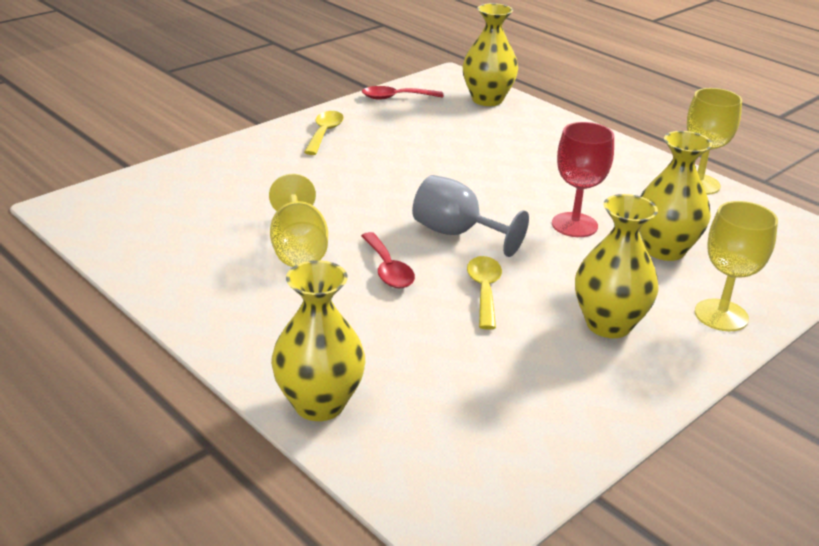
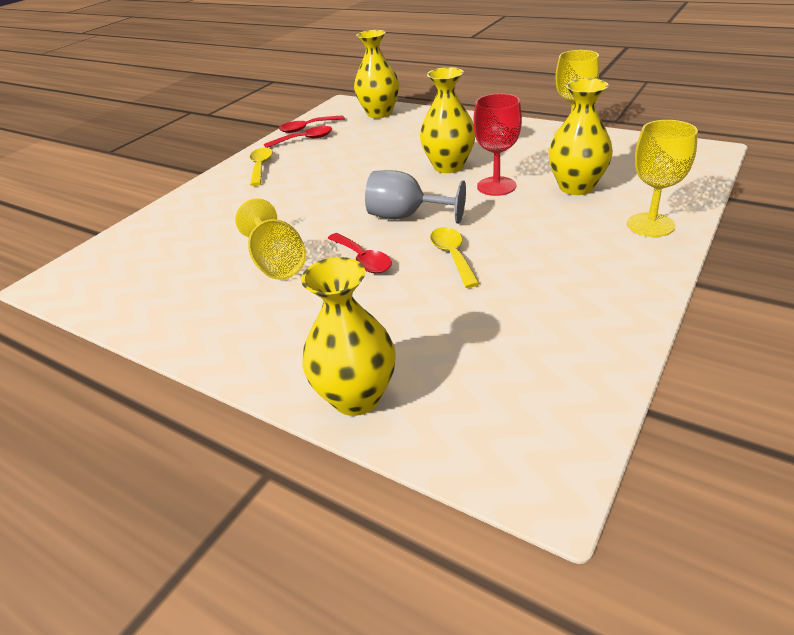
camera: 10 degrees left, 5 degrees up
yellow vase [575,194,659,338] -> yellow vase moved to [420,67,475,173]
none -> red spoon [264,126,332,148]

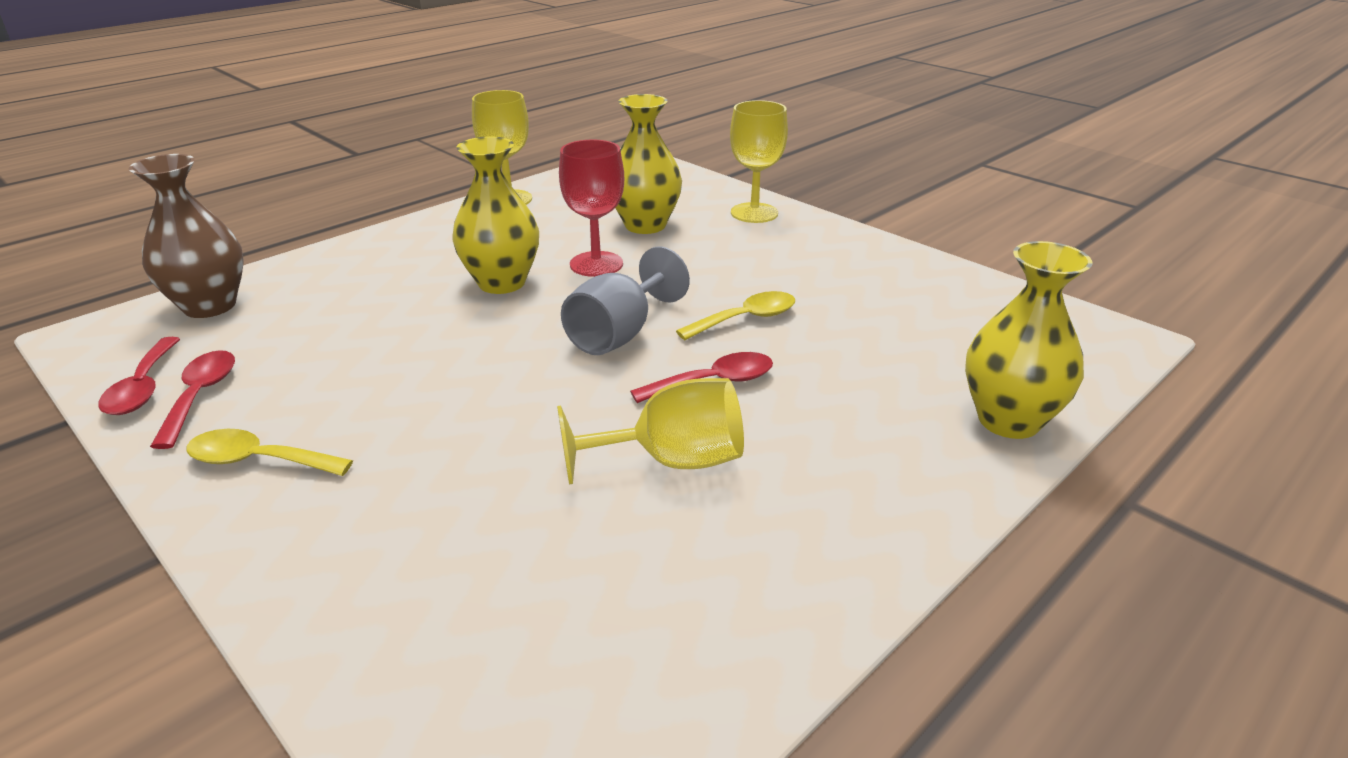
camera: 80 degrees left, 5 degrees down
yellow vase [354,30,399,118] -> brown vase [129,154,244,318]
yellow spoon [430,227,480,288] -> yellow spoon turned 150 degrees clockwise [676,291,795,340]

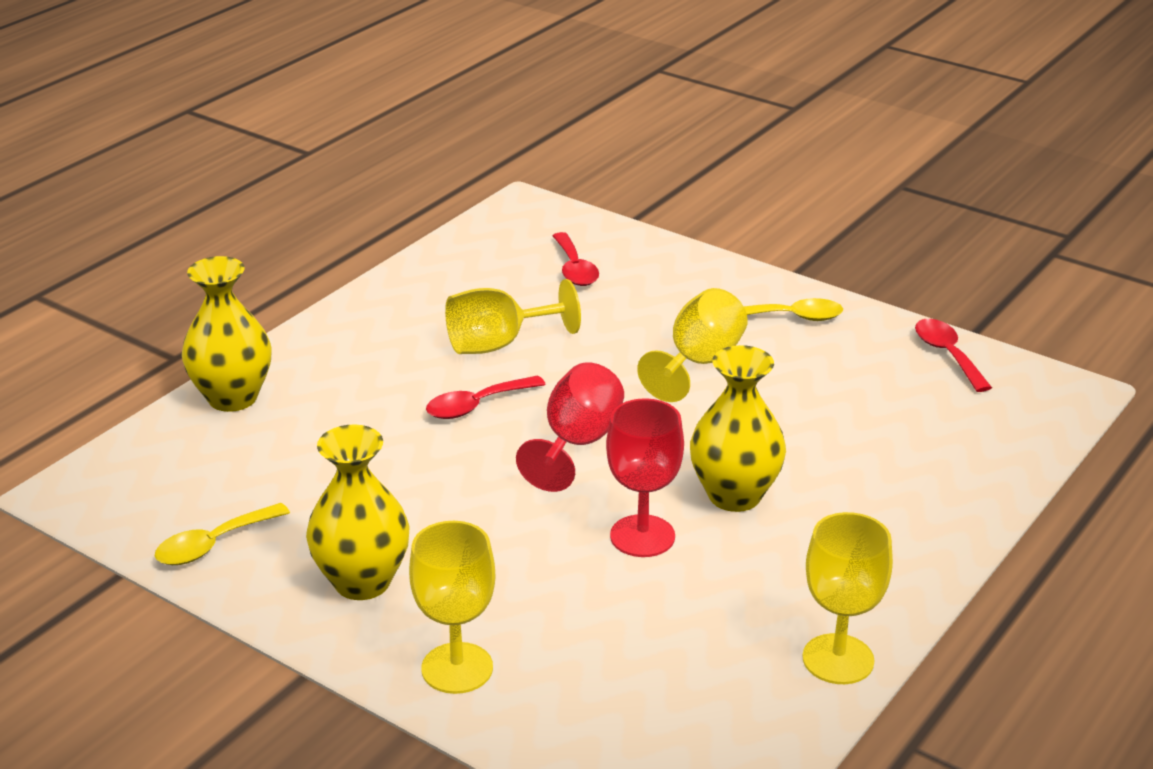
camera: 170 degrees right, 0 degrees up
brown vase [129,154,244,318] -> none
red spoon [150,350,235,449] -> red spoon moved to [553,232,599,286]
grey goblet [561,247,690,355] -> red goblet [516,363,624,492]
yellow vase [615,94,682,234] -> yellow vase moved to [306,425,410,600]
yellow spoon [676,291,795,340] -> yellow spoon moved to [155,503,290,565]
none -> yellow goblet [637,288,748,402]

